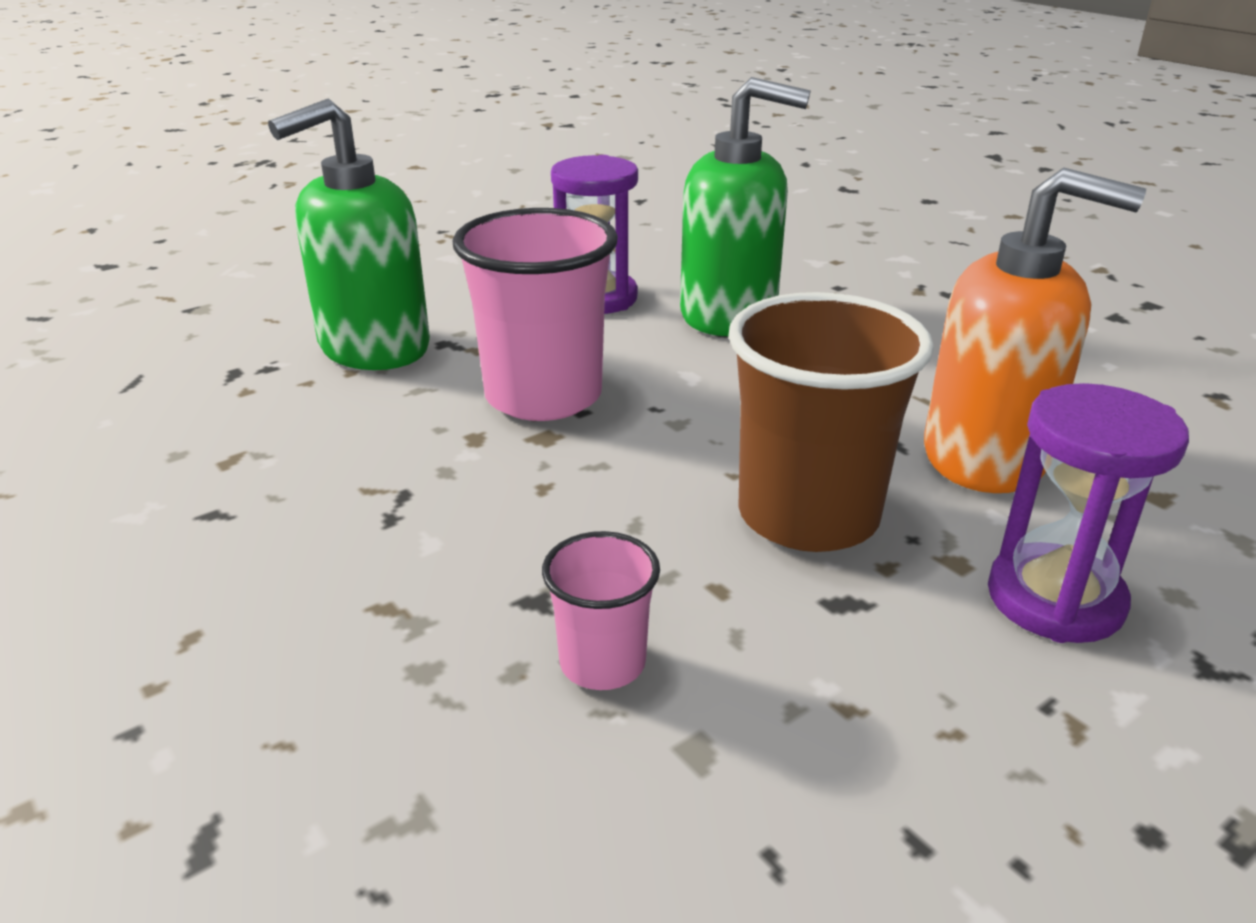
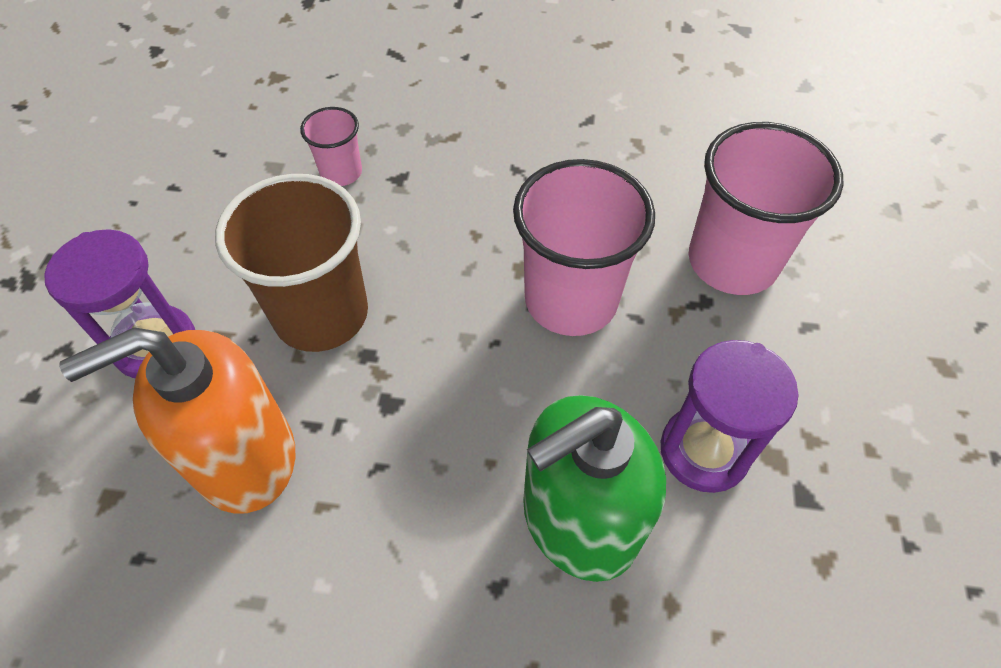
camera: 135 degrees right, 25 degrees up
green soap dispenser [268,98,430,370] -> pink cup [689,122,844,295]

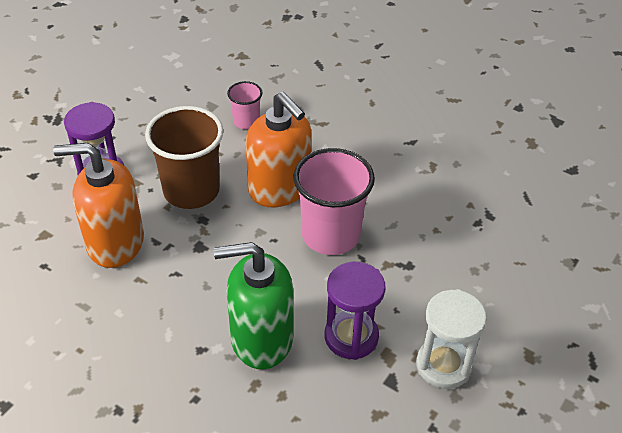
camera: 25 degrees right, 10 degrees down
pink cup [689,122,844,295] -> none
none -> orange soap dispenser [246,92,312,207]
none -> white hourglass [416,289,487,389]

